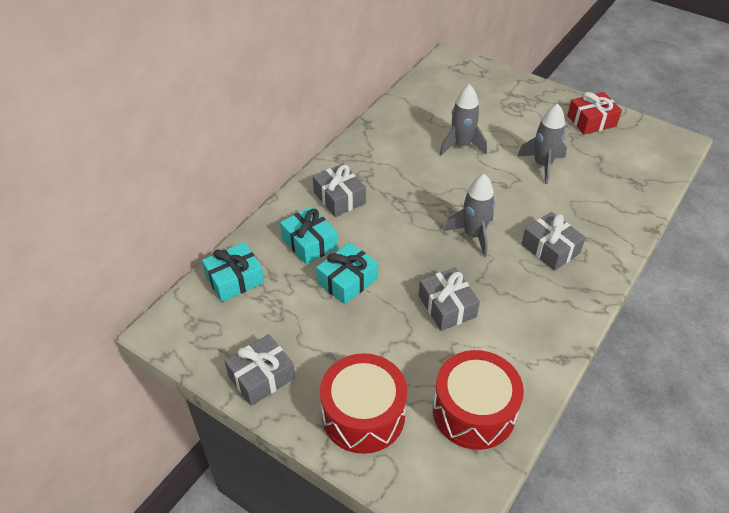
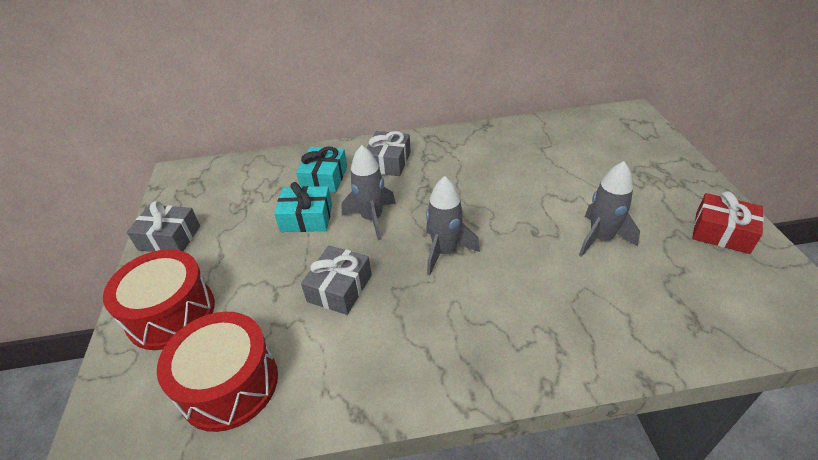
camera: 50 degrees right, 5 degrees down
turquoise gift [202,242,264,302] -> none
grey rocket [440,84,487,155] -> grey rocket moved to [341,145,396,240]
grey gift [522,212,586,271] -> none

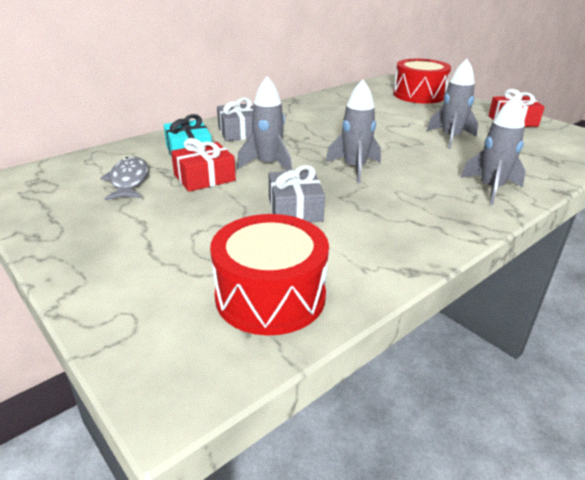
camera: 35 degrees left, 10 degrees down
red drum [103,249,215,350] -> red drum moved to [393,59,451,104]
grey gift [127,201,200,252] -> none
turquoise gift [274,182,332,232] -> red gift [171,138,236,192]
none -> grey fish [100,157,148,200]
none -> grey rocket [460,95,526,205]

